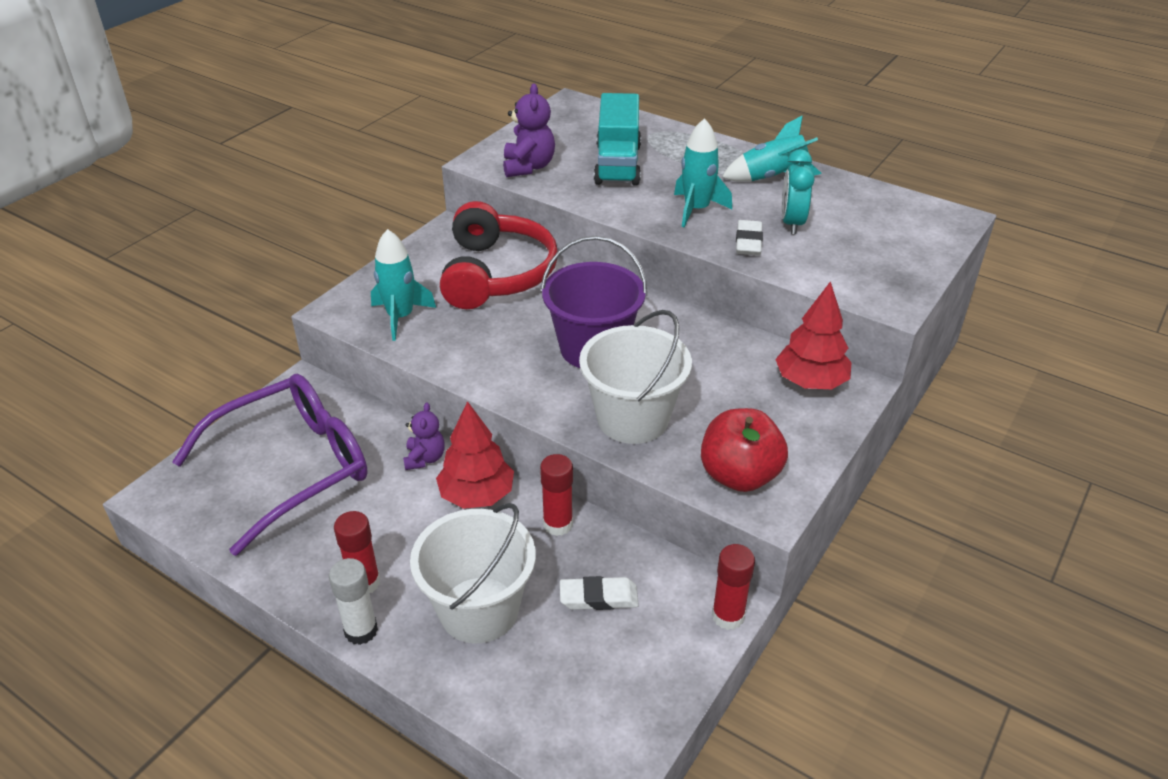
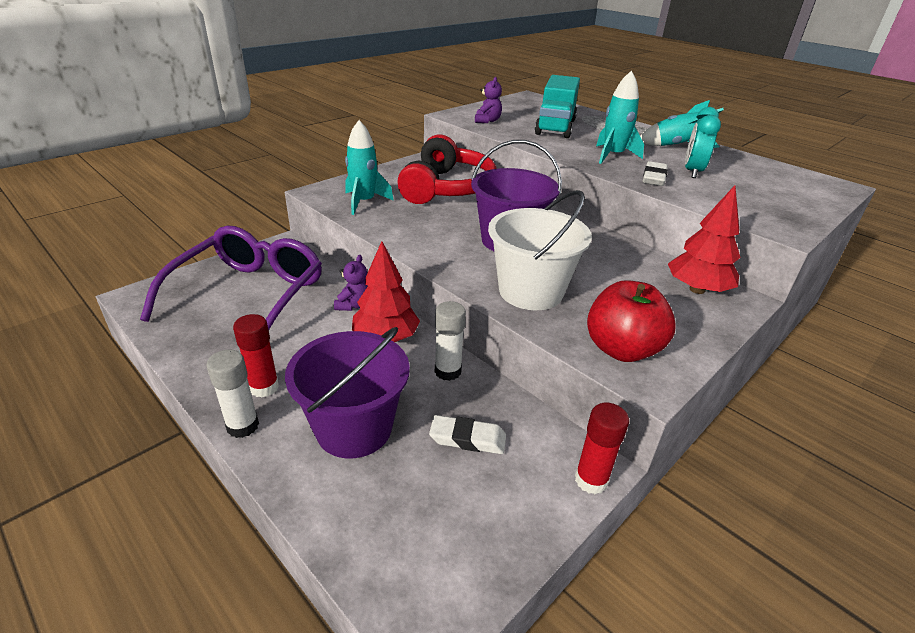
camera: 10 degrees right, 5 degrees down
purple glasses [172,374,368,556] -> purple glasses turned 45 degrees counterclockwise [140,225,322,330]
white bucket [410,503,536,643] -> purple bucket [285,327,410,458]
purple teddy bear [503,83,555,177] -> purple teddy bear [475,77,502,123], size x0.66
red glue stick [540,454,573,536] -> white glue stick [435,301,466,381]

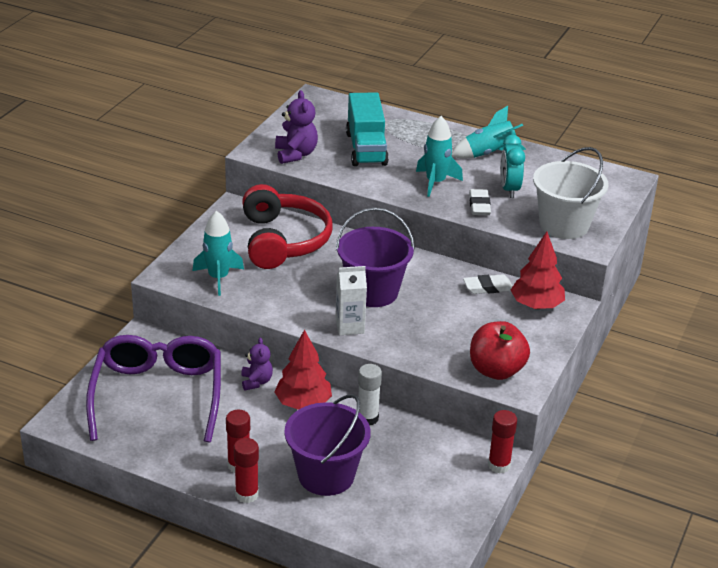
camera: 20 degrees left, 0 degrees up
white glue stick [207,350,259,438] -> red glue stick [234,438,259,503]
white eraser [429,415,506,454] -> white eraser moved to [463,274,513,294]
purple teddy bear [475,77,502,123] -> purple teddy bear [275,90,318,164], size x1.51
white bucket [488,190,592,310] -> white bucket moved to [533,147,608,239]
none -> white carton [335,266,367,335]

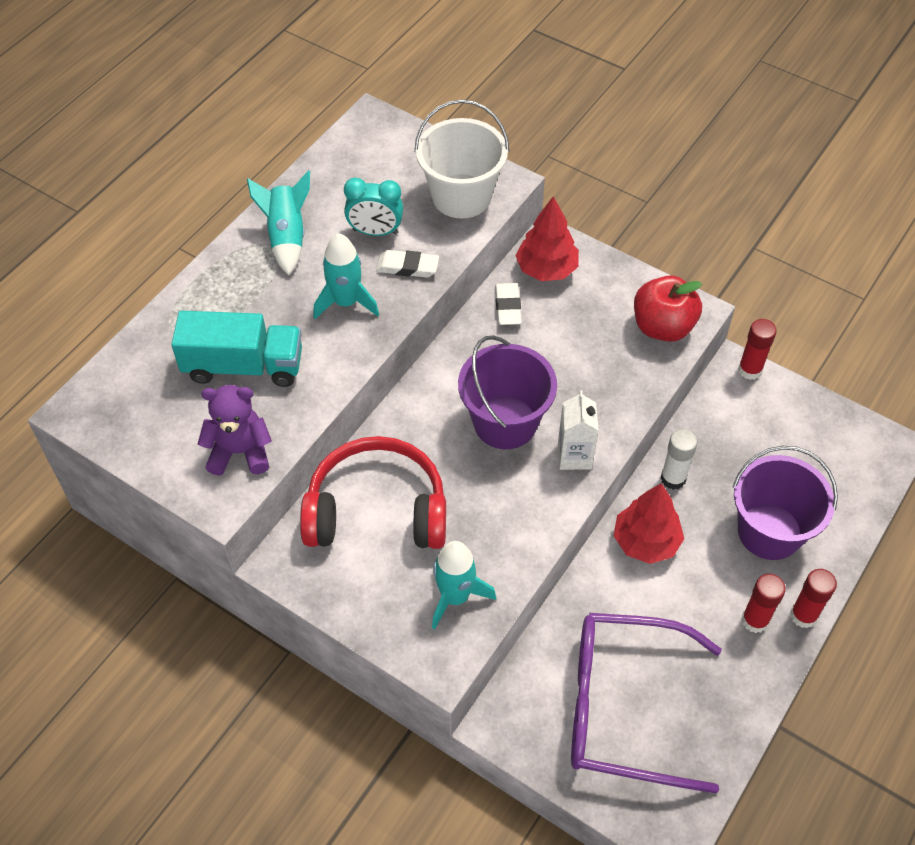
camera: 80 degrees left, 20 degrees up
purple teddy bear [241,338,273,391] -> none

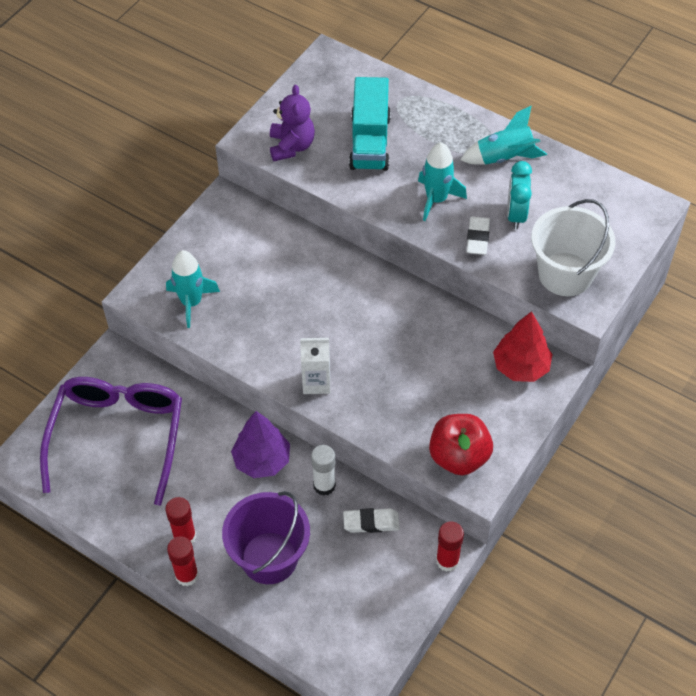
camera: 90 degrees right, 0 degrees up
red headphones [300,436,446,549] -> none
purple bucket [458,335,557,449] -> none
white eraser [495,283,522,325] -> white eraser moved to [343,508,400,533]
red tree [614,483,684,564] -> purple tree [231,411,290,478]

